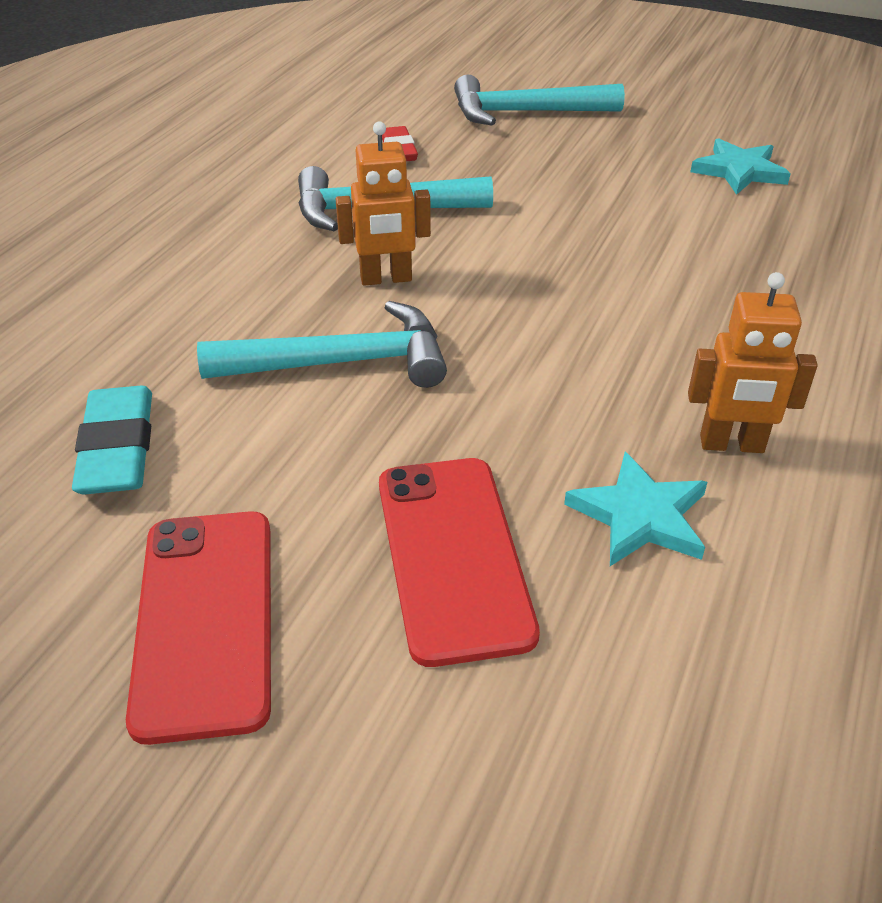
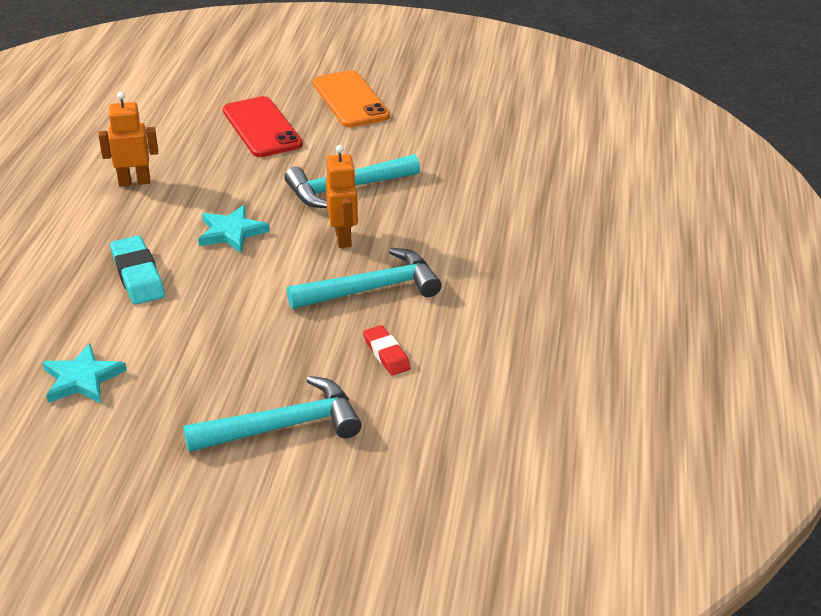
camera: 165 degrees right, 5 degrees down
turquoise eraser [72,386,152,495] -> turquoise eraser moved to [110,236,165,305]
red phone [126,511,271,745] -> orange phone [313,70,390,127]
orange robot [336,121,431,286] -> orange robot turned 105 degrees clockwise [326,145,358,248]
turquoise star [564,452,707,566] -> turquoise star moved to [198,205,270,253]

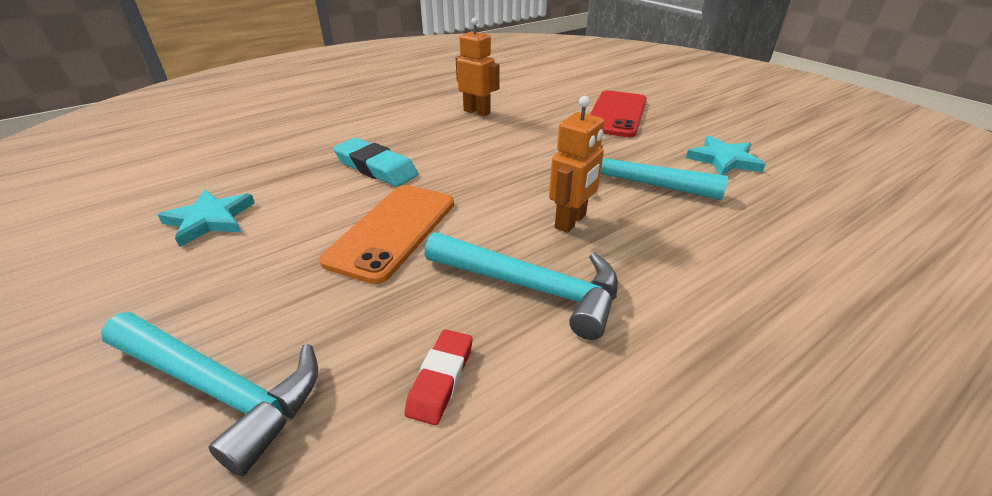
camera: 45 degrees right, 0 degrees up
turquoise eraser [110,236,165,305] -> turquoise eraser turned 75 degrees counterclockwise [333,138,418,187]
turquoise star [198,205,270,253] -> turquoise star moved to [686,136,766,175]
orange phone [313,70,390,127] -> orange phone moved to [319,185,454,284]

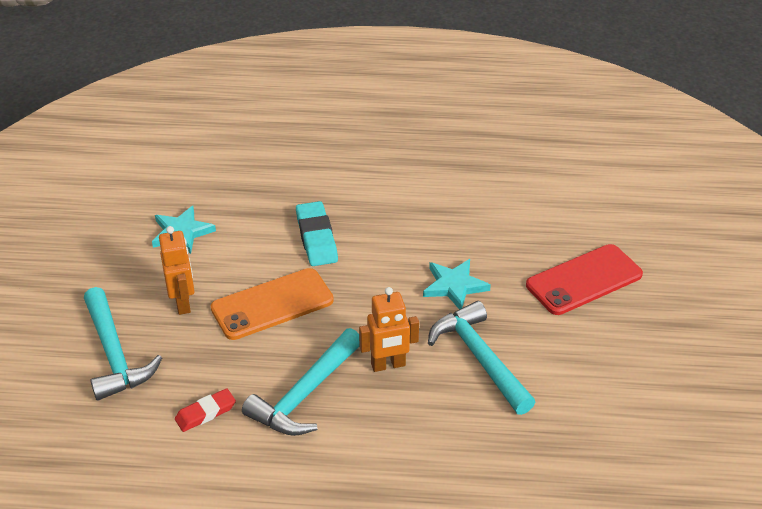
camera: 40 degrees right, 5 degrees up
turquoise hammer [424,232,618,340] -> turquoise hammer turned 60 degrees clockwise [242,328,359,436]
orange robot [456,17,499,117] -> orange robot moved to [159,226,195,315]
turquoise star [686,136,766,175] -> turquoise star moved to [423,259,491,310]

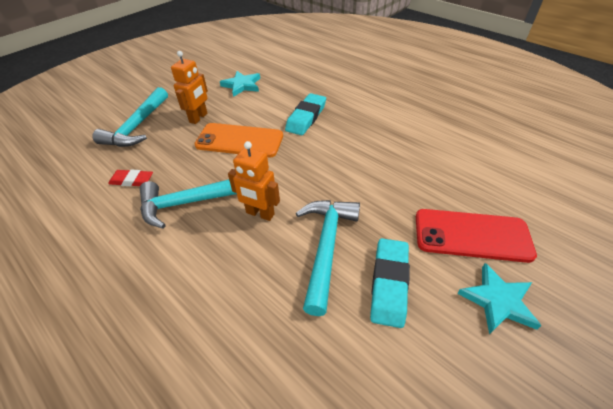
camera: 40 degrees right, 5 degrees up
turquoise star [423,259,491,310] -> turquoise star moved to [457,263,542,334]
none -> turquoise eraser [370,238,410,328]

